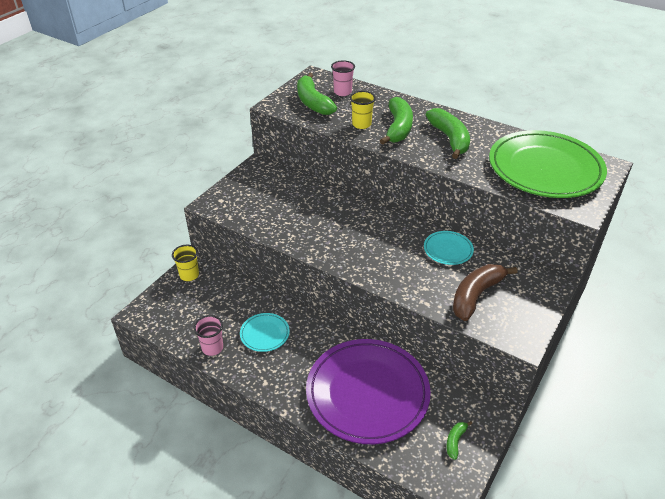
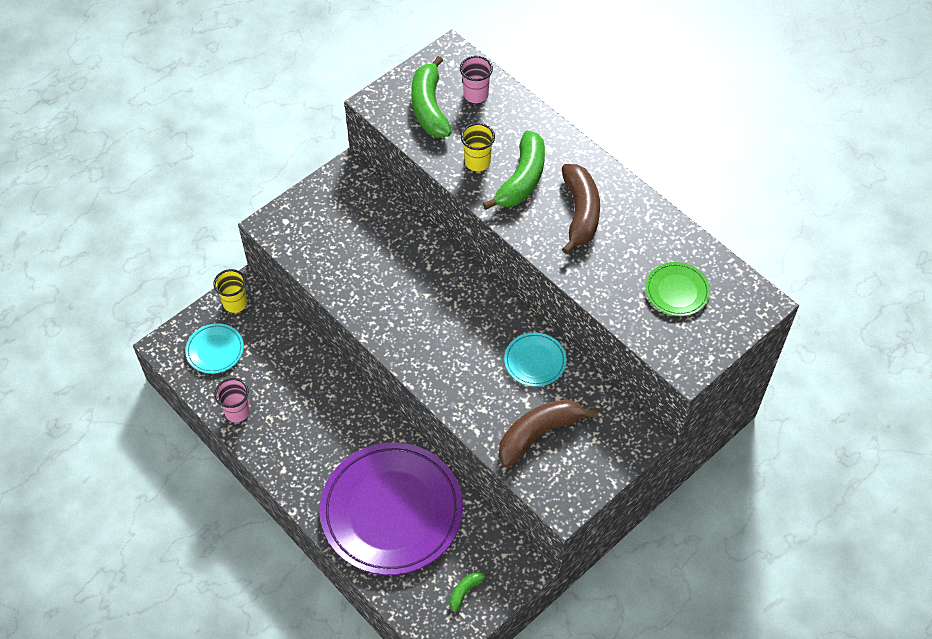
camera: 15 degrees right, 15 degrees up
turquoise plate [240,313,290,352] -> turquoise plate moved to [185,323,244,374]
green banana [426,108,470,159] -> brown banana [562,164,600,254]
green plate [489,130,607,198] -> green plate [645,262,710,316], size x0.44

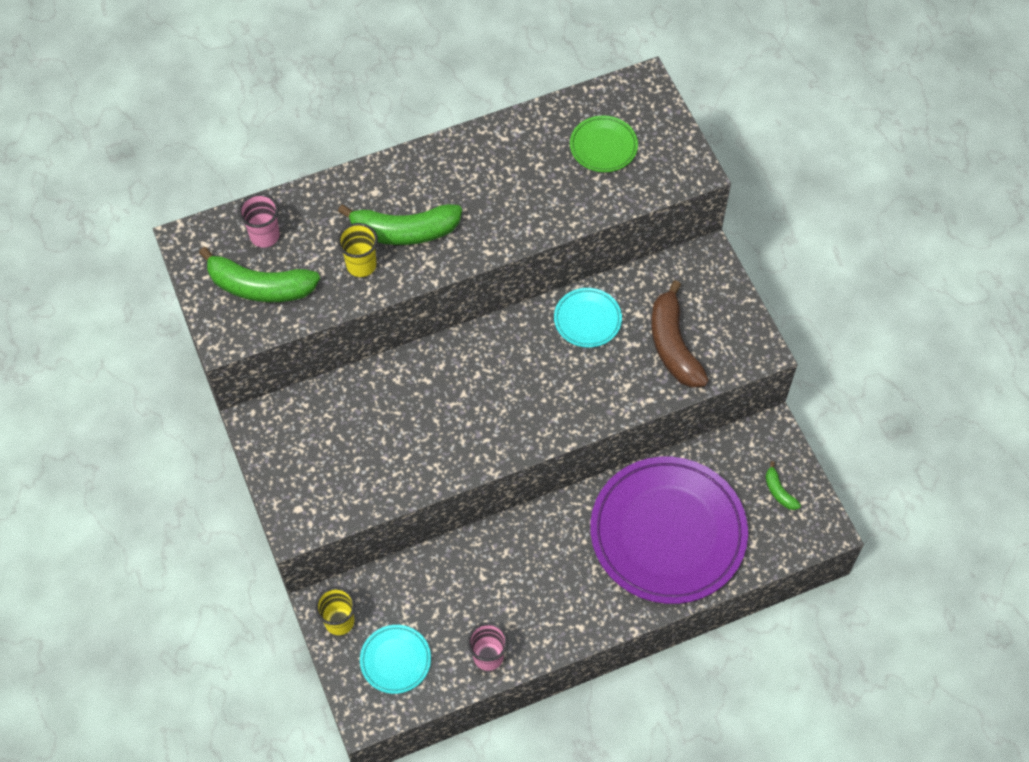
camera: 70 degrees left, 5 degrees up
green banana [483,130,545,210] -> green banana turned 135 degrees clockwise [338,204,462,245]
brown banana [562,164,600,254] -> none

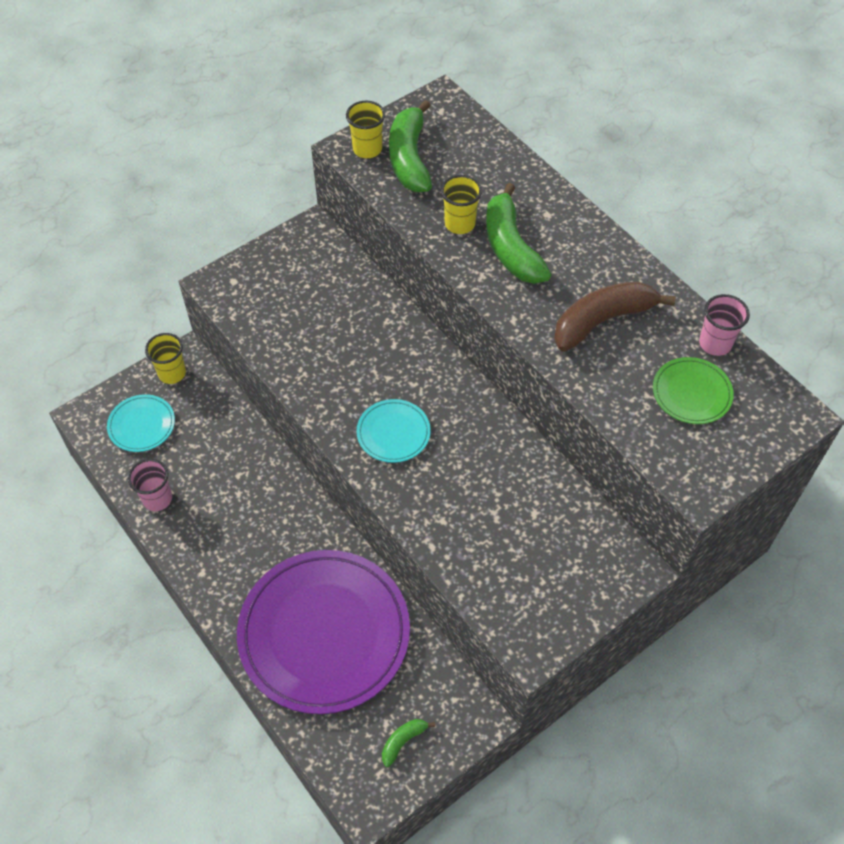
camera: 75 degrees right, 5 degrees down
pink cup [239,193,280,248] -> pink cup moved to [699,294,750,356]
turquoise plate [554,288,622,348] -> turquoise plate moved to [356,399,431,463]
brown banana [651,280,709,388] -> brown banana moved to [554,282,676,352]
none -> yellow cup [346,101,385,158]

